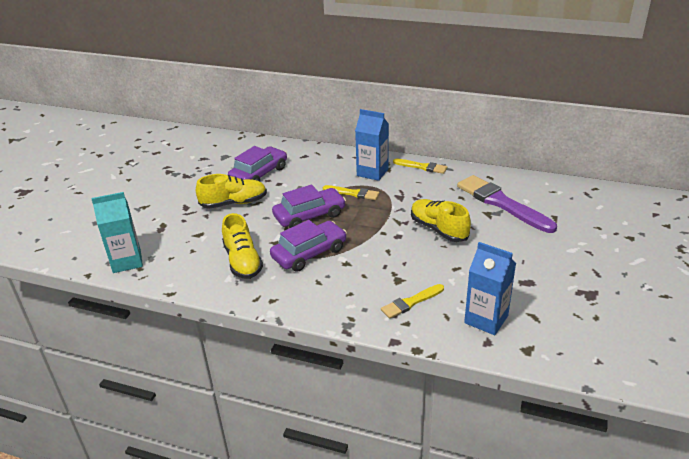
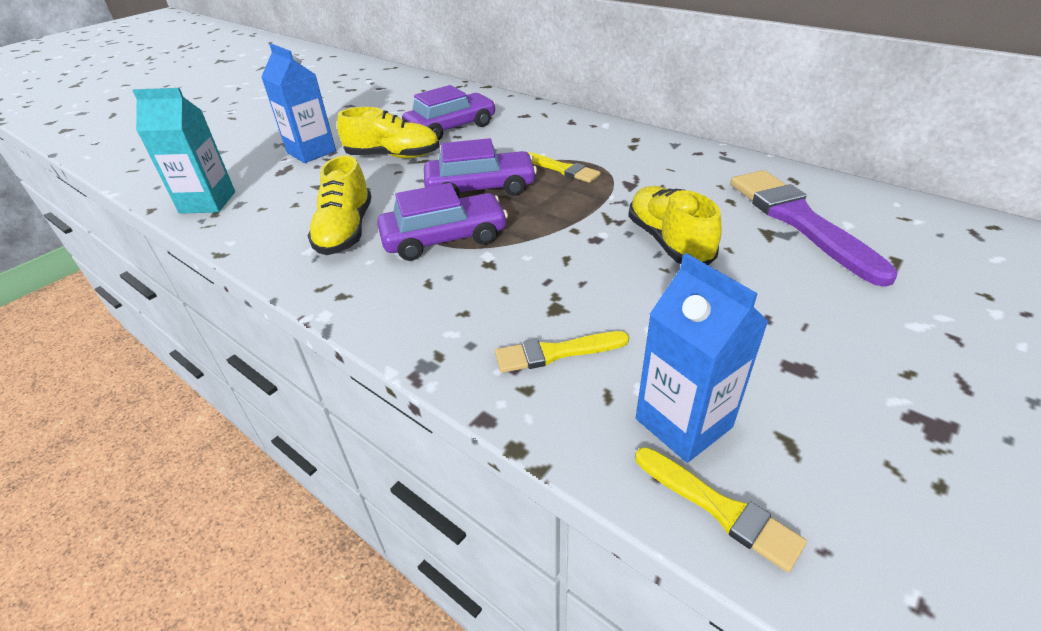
camera: 20 degrees right, 5 degrees up
blue carton [355,109,389,181] -> blue carton moved to [261,44,336,163]
yellow brush [393,159,447,174] -> yellow brush moved to [635,447,807,572]

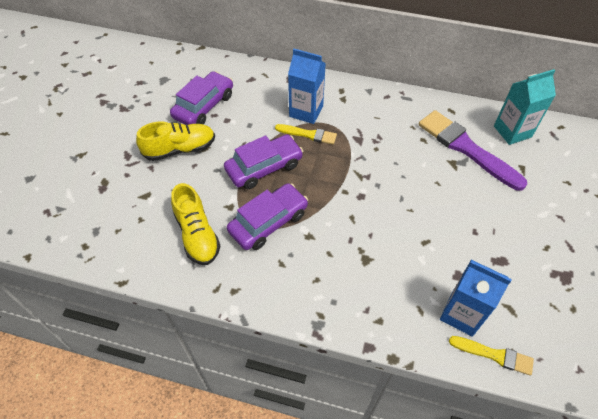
camera: 25 degrees left, 15 degrees up
turquoise carton [132,88,235,214] -> turquoise carton moved to [494,69,556,145]
blue carton [261,44,336,163] -> blue carton moved to [288,49,326,124]
yellow brush [495,331,629,373] -> none
yellow shoe [628,186,722,265] -> none

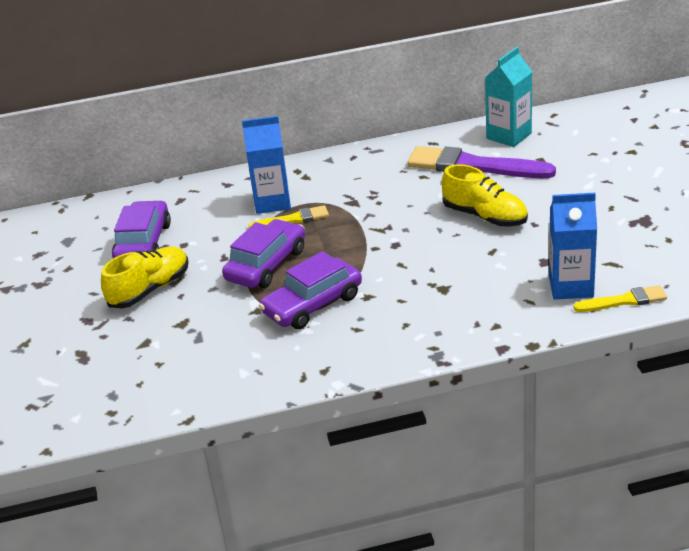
camera: 25 degrees left, 20 degrees down
yellow shoe [171,183,220,265] -> yellow shoe moved to [442,164,528,226]
purple car [227,183,308,250] -> purple car turned 150 degrees counterclockwise [259,251,362,329]

